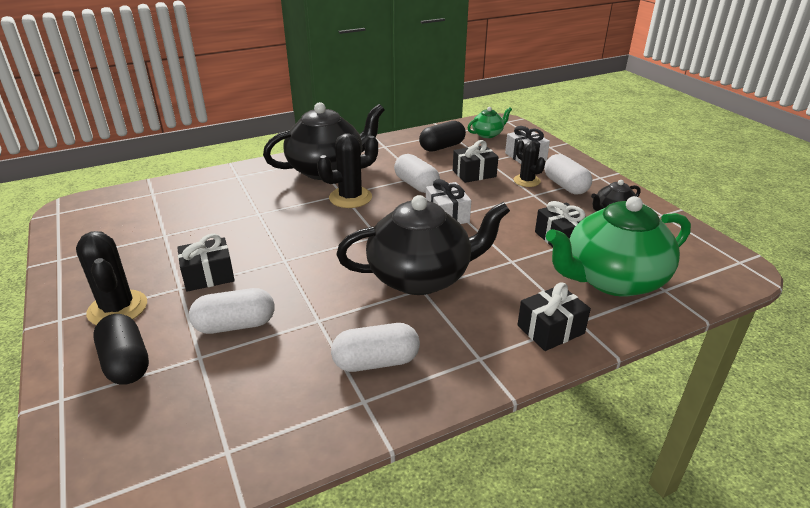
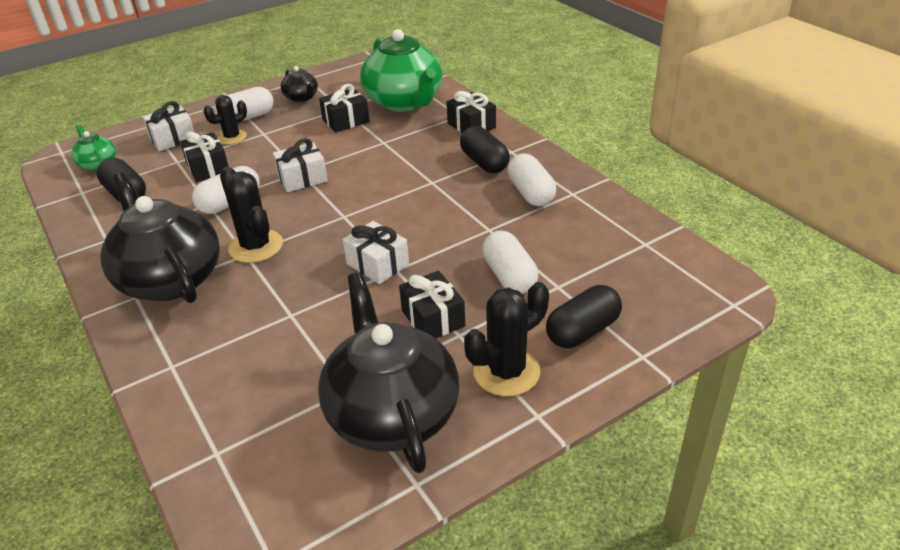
camera: 95 degrees left, 5 degrees up
black teapot [337,195,510,295] -> black teapot moved to [318,272,459,473]
none -> white gift [343,221,409,284]
none -> black capsule [460,126,510,173]

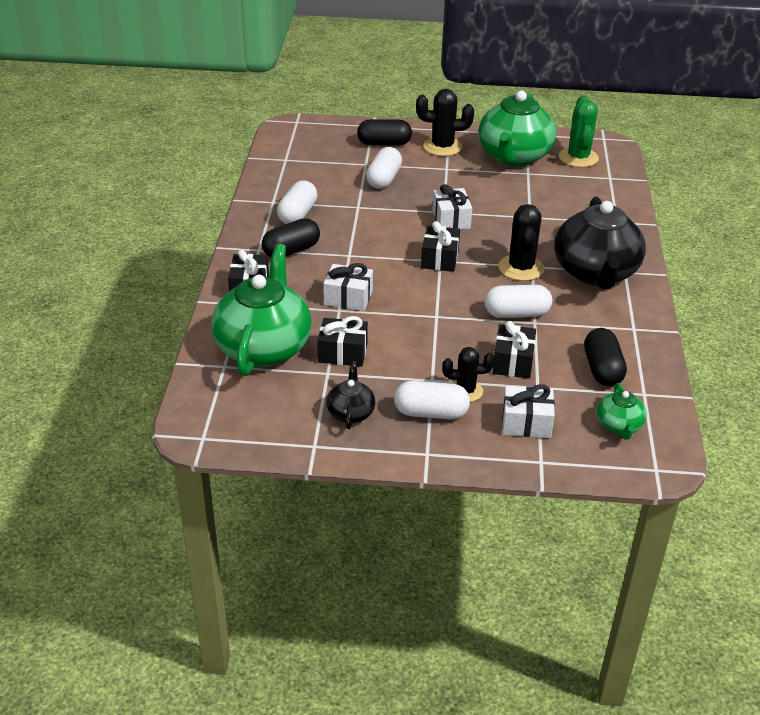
camera: 145 degrees left, 0 degrees up
white gift [273,138,328,192] -> white gift moved to [323,263,373,311]
black teapot [318,272,459,473] -> green teapot [478,91,556,166]
black gift [399,271,465,339] -> black gift moved to [421,221,460,272]
black capsule [460,126,510,173] -> black capsule turned 45 degrees clockwise [262,218,320,257]
none -> green cactus [559,95,599,167]

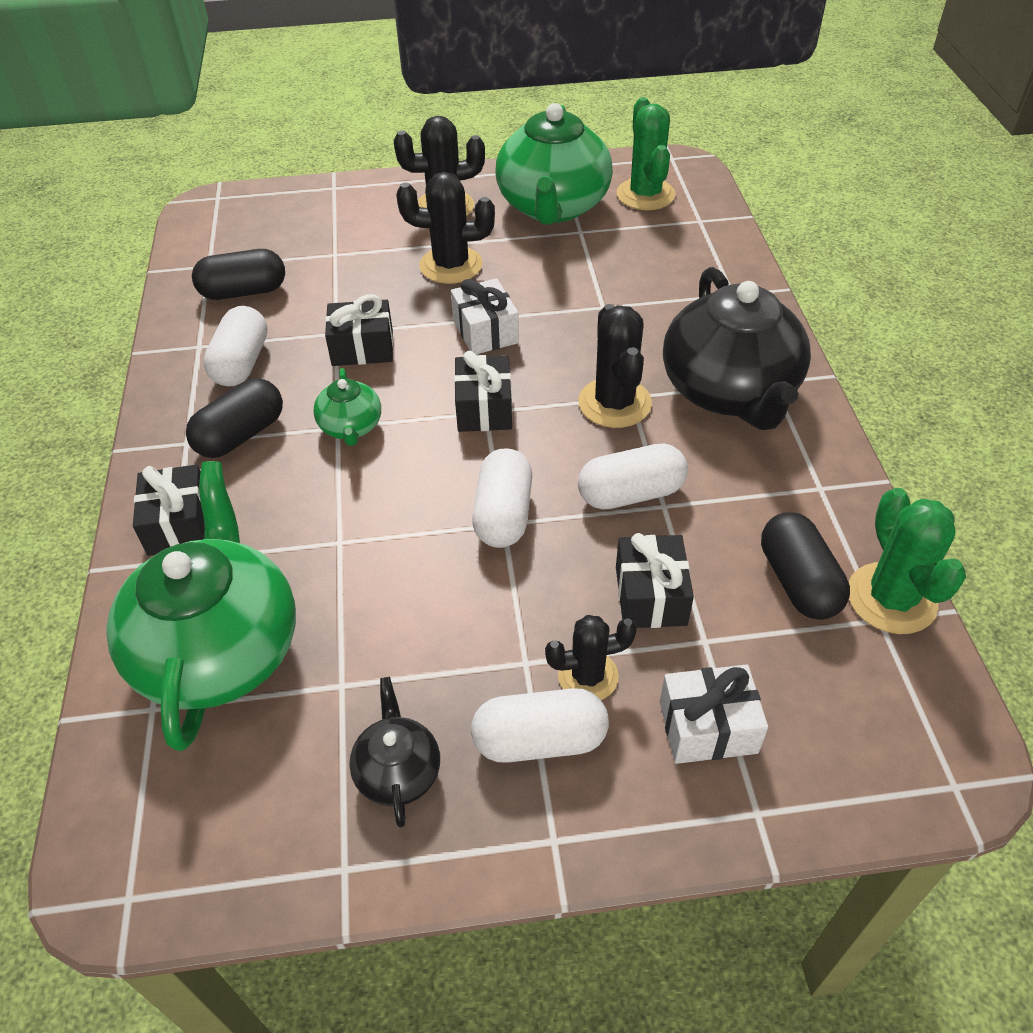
camera: 10 degrees left, 10 degrees up
black gift [317,316,368,367] -> black gift moved to [325,294,393,366]
white gift [323,263,373,311] -> none
black capsule [357,119,412,146] -> black capsule moved to [192,249,285,300]
white capsule [366,147,402,189] -> white capsule moved to [472,448,532,548]
green teapot [597,383,647,440] -> green teapot moved to [313,368,381,446]
none -> black cactus [396,172,495,284]
none -> green cactus [849,488,966,634]

